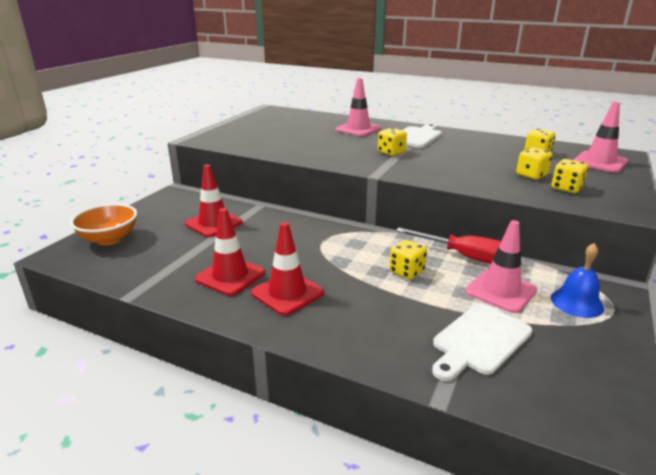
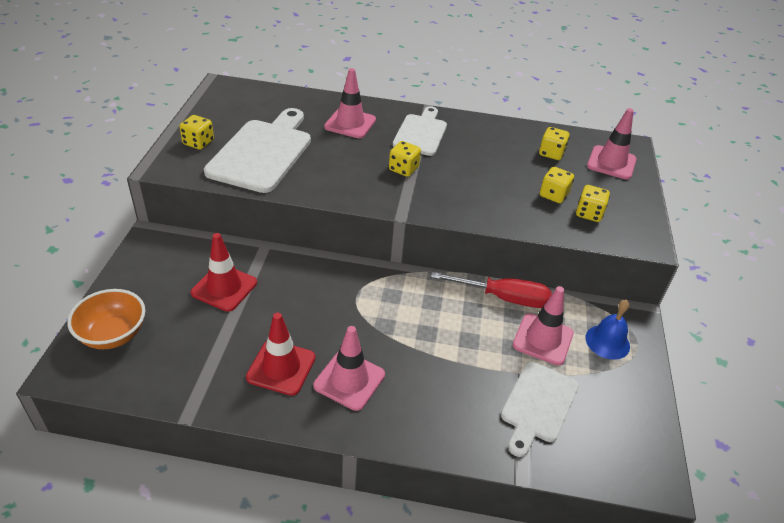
camera: 20 degrees left, 15 degrees up
red traffic cone [251,222,324,316] -> pink traffic cone [313,326,385,411]
yellow dice [389,240,427,279] -> yellow dice moved to [180,115,214,150]
none -> white cutting board [204,108,311,193]

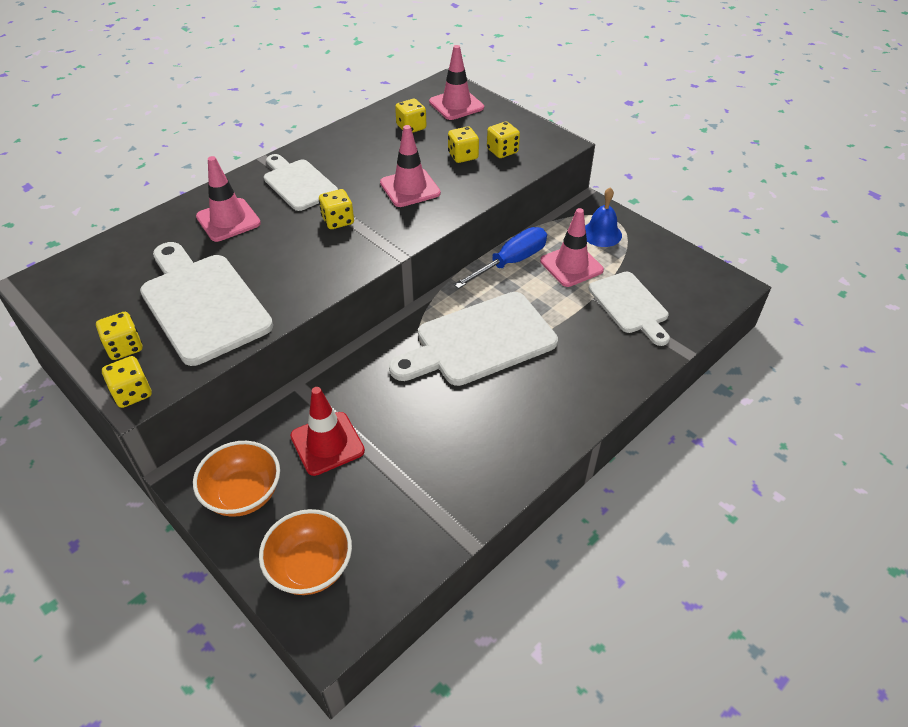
camera: 50 degrees left, 5 degrees up
red traffic cone [246,313,316,396] -> none
pink traffic cone [313,326,385,411] -> pink traffic cone moved to [380,125,441,207]
red screwdriver [431,272,552,308] -> blue screwdriver [453,227,547,289]
none -> yellow dice [102,356,152,408]
none -> orange bowl [193,441,280,517]
none -> white cutting board [389,292,558,386]

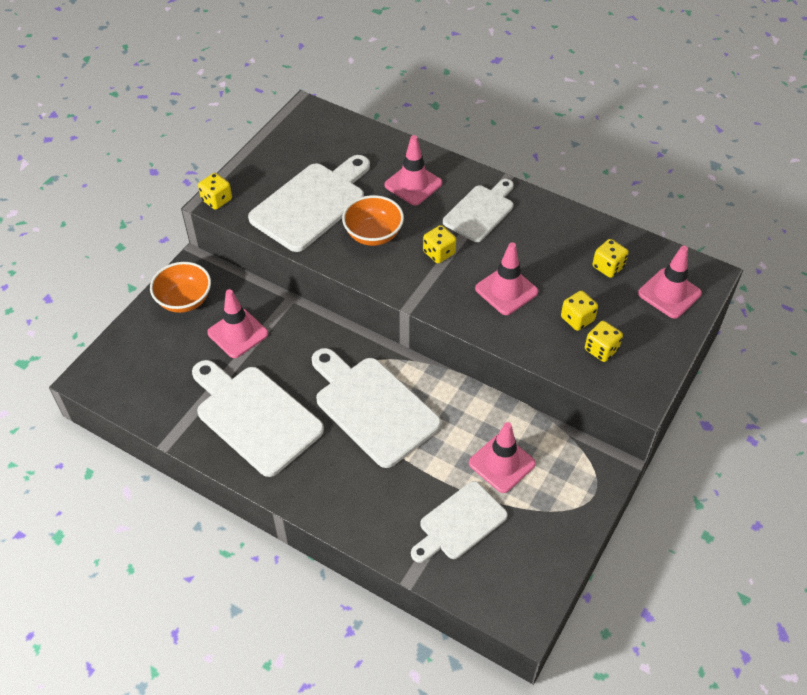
camera: 75 degrees right, 5 degrees up
yellow dice [96,312,142,360] -> none
orange bowl [259,509,352,595] -> orange bowl moved to [342,195,404,246]
red traffic cone [290,387,365,476] -> pink traffic cone [207,289,268,358]
blue screwdriver [453,227,547,289] -> none
blue bell [585,187,622,247] -> none
none -> white cutting board [192,360,324,477]

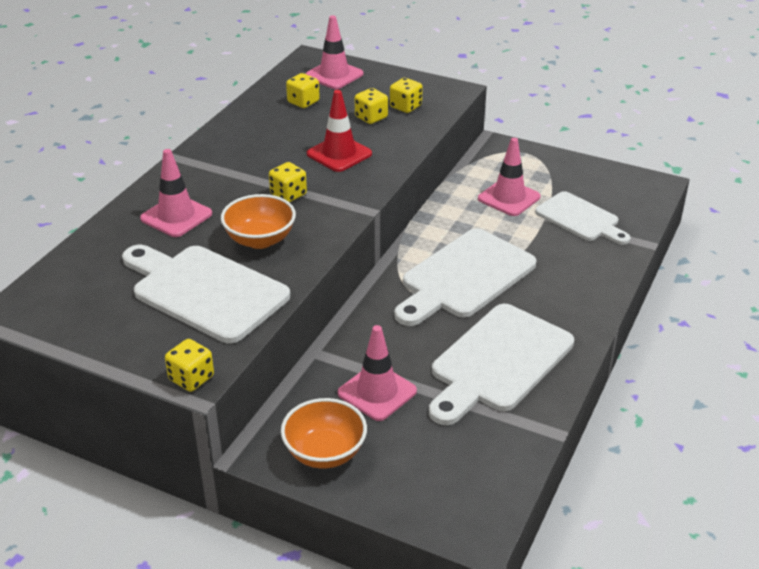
camera: 95 degrees left, 15 degrees down
white cutting board [443,179,514,242] -> none
pink traffic cone [475,242,538,315] -> red traffic cone [307,90,372,172]

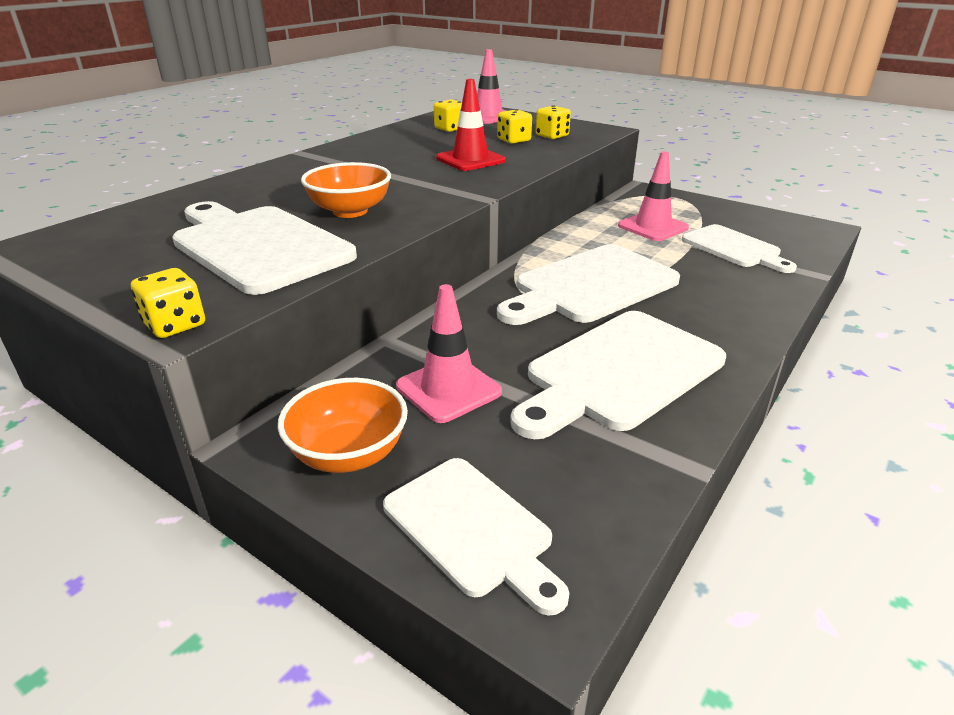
camera: 10 degrees right, 5 degrees down
pink traffic cone [140,149,212,237] -> none
yellow dice [269,162,307,202] -> none
none -> white cutting board [383,458,569,616]

